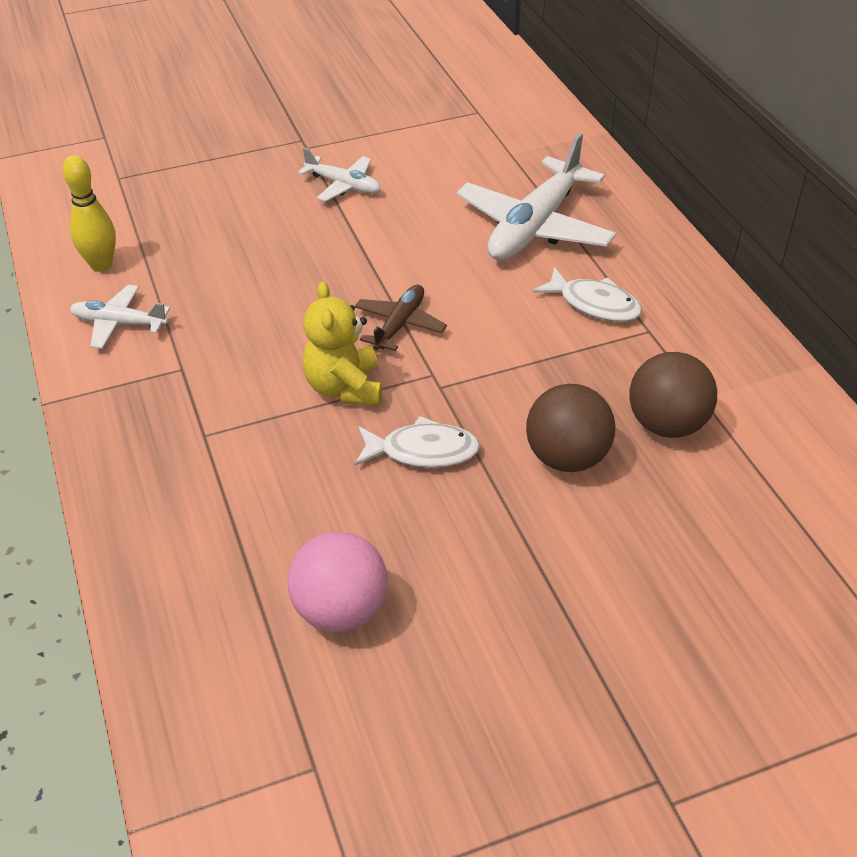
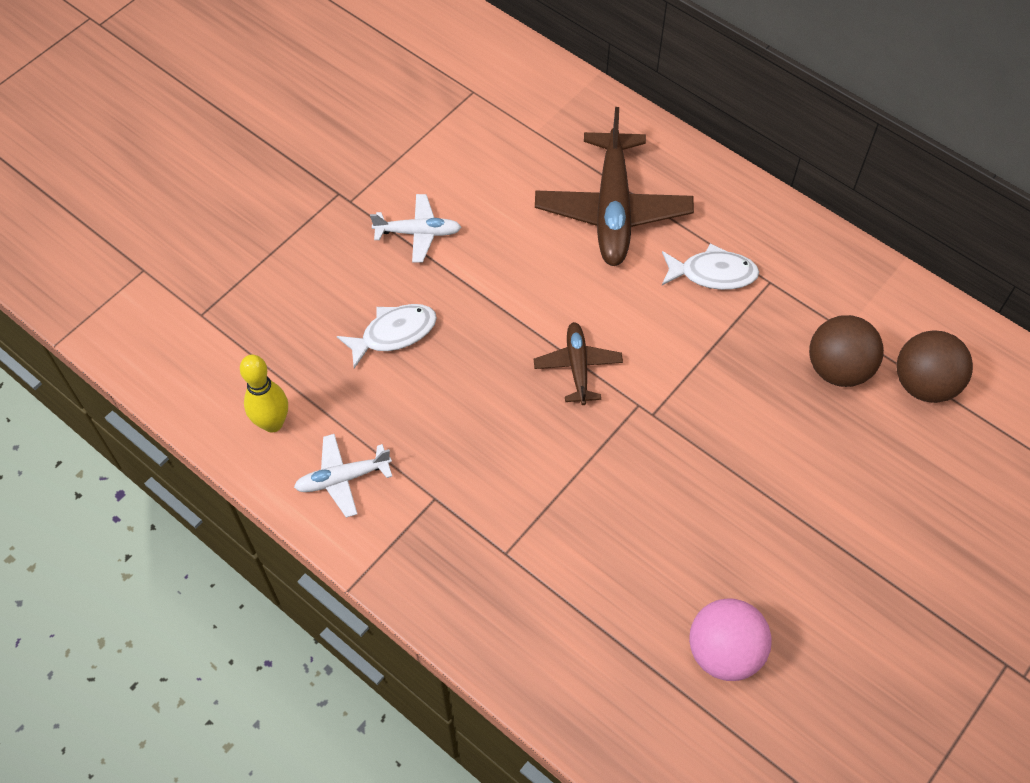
camera: 30 degrees left, 15 degrees up
yellow teddy bear [303,281,382,406] -> none
white fish [355,416,480,468] -> white fish moved to [337,304,437,368]
white plane [456,132,616,260] -> brown plane [535,107,694,266]
brown ball [526,384,616,472] -> brown ball moved to [897,330,973,403]

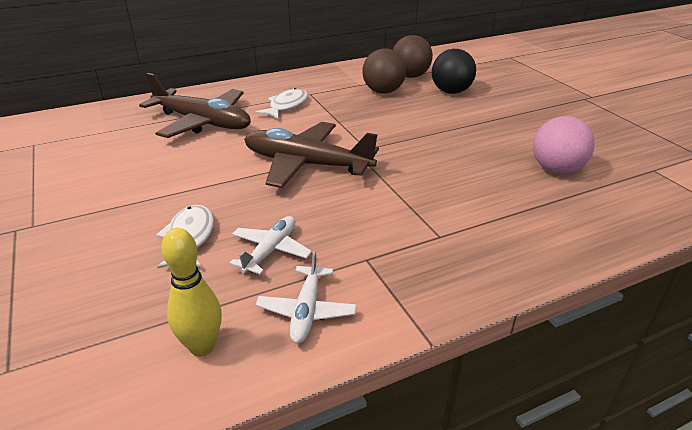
camera: 65 degrees left, 25 degrees down
white plane [370,194,461,263] -> white plane moved to [229,216,312,275]
brown plane [534,322,623,405] -> brown plane [244,122,379,188], size x1.91
none -> black ball [432,49,476,94]

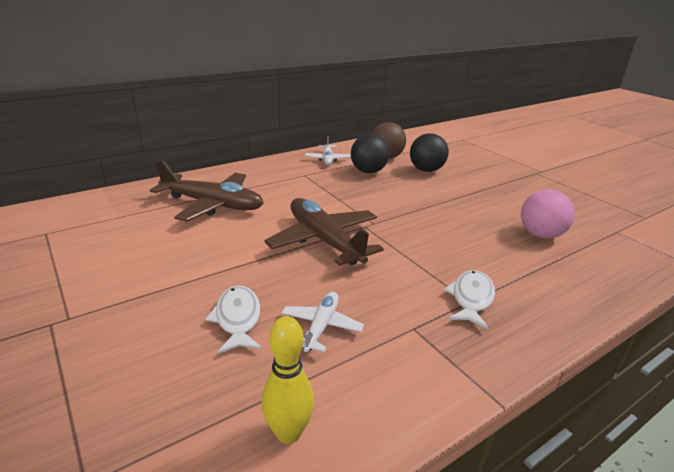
camera: 10 degrees left, 5 degrees down
brown plane [244,122,379,188] -> brown plane turned 45 degrees clockwise [264,198,384,266]
white fish [255,88,308,120] -> white fish moved to [443,270,495,329]
white plane [256,250,357,344] -> white plane moved to [305,136,351,165]
brown ball [362,49,406,94] -> black ball [351,134,389,173]

